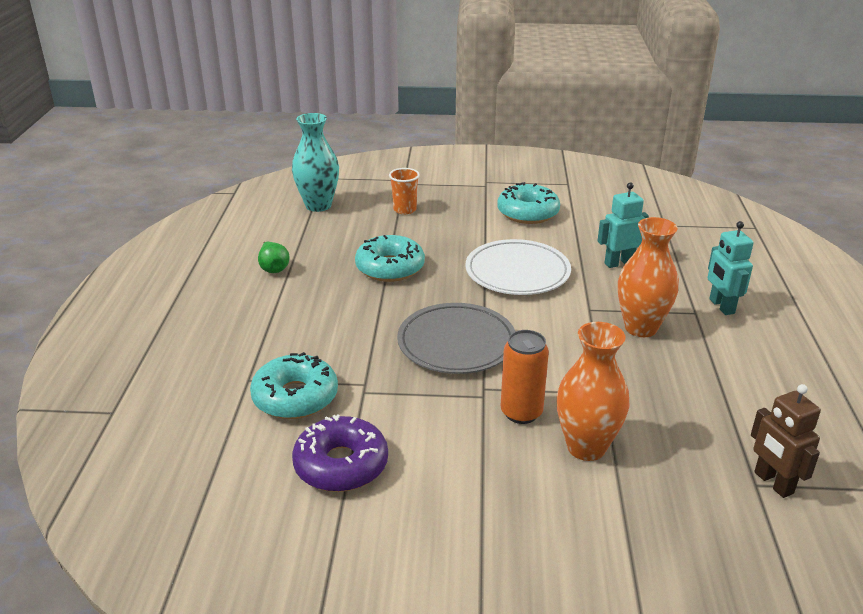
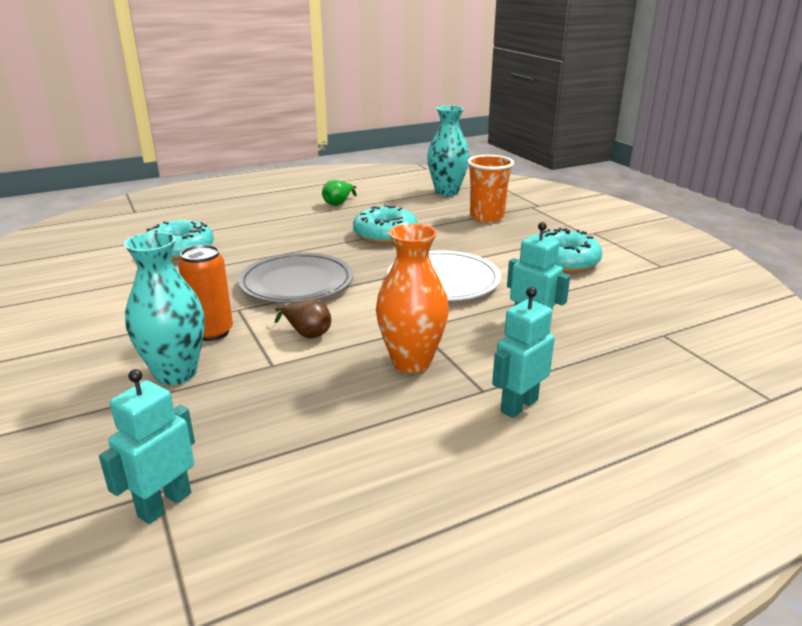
camera: 60 degrees right, 5 degrees down
purple donut [292,415,388,492] -> none
orange cup [389,168,420,214] -> orange cup [467,155,514,223], size x1.50
orange vase [557,322,629,461] -> turquoise vase [124,232,205,385]
brown robot [751,384,821,498] -> turquoise robot [99,369,195,524]
none -> brown pear [275,300,331,338]

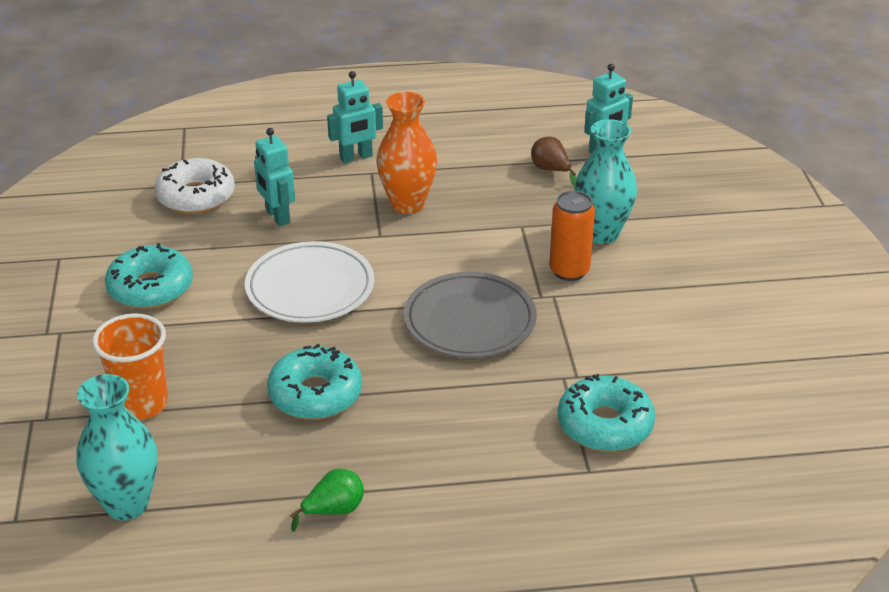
camera: 160 degrees left, 10 degrees up
brown pear [275,300,331,338] -> brown pear moved to [531,137,577,186]
none -> white donut [155,158,235,214]

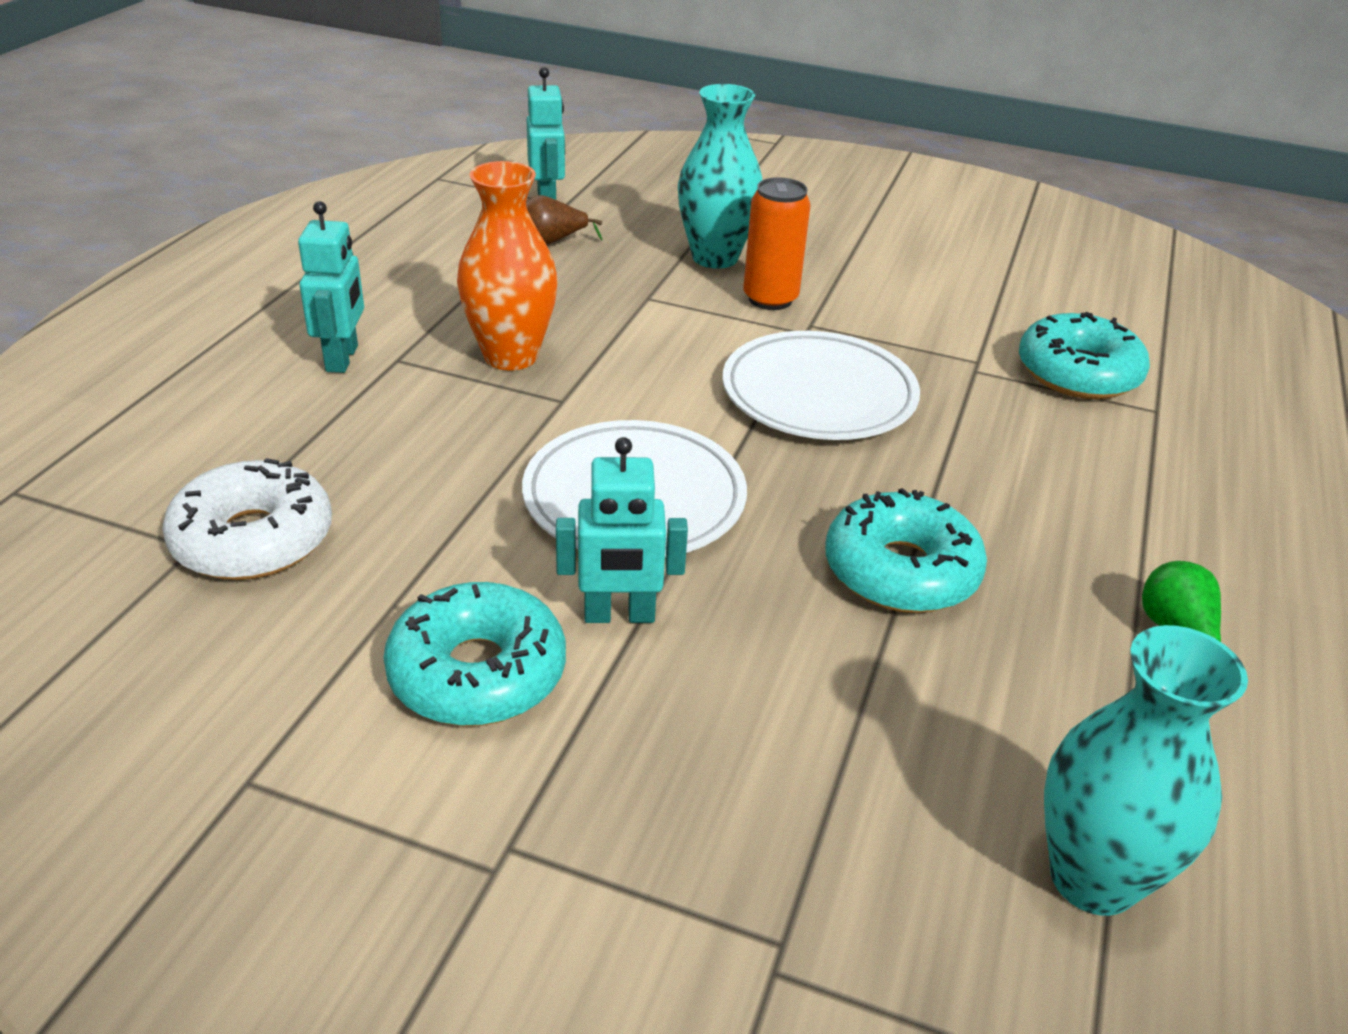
camera: 65 degrees left, 0 degrees up
orange cup [92,313,168,420] -> none
turquoise robot [254,128,295,226] -> turquoise robot moved to [556,437,688,623]
grey plate [404,272,537,358] -> white plate [723,331,920,440]

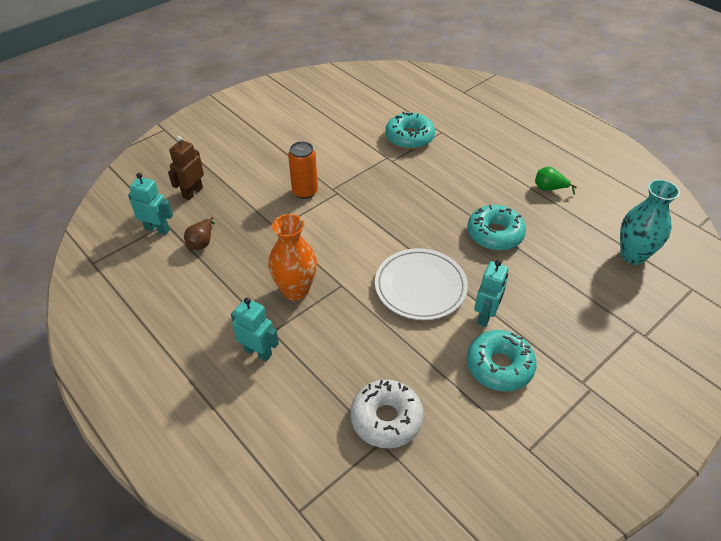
camera: 60 degrees left, 10 degrees up
turquoise vase [678,84,762,269] -> none
white plate [723,331,920,440] -> none
none -> brown robot [168,136,204,200]

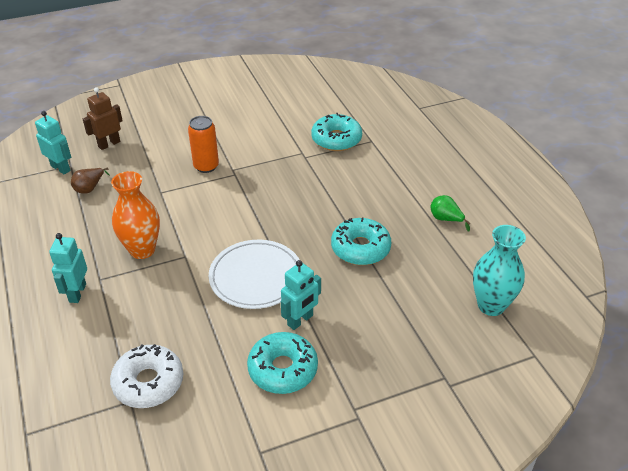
camera: 20 degrees right, 5 degrees down
turquoise robot [231,297,279,362] -> turquoise robot turned 135 degrees counterclockwise [49,233,87,303]

